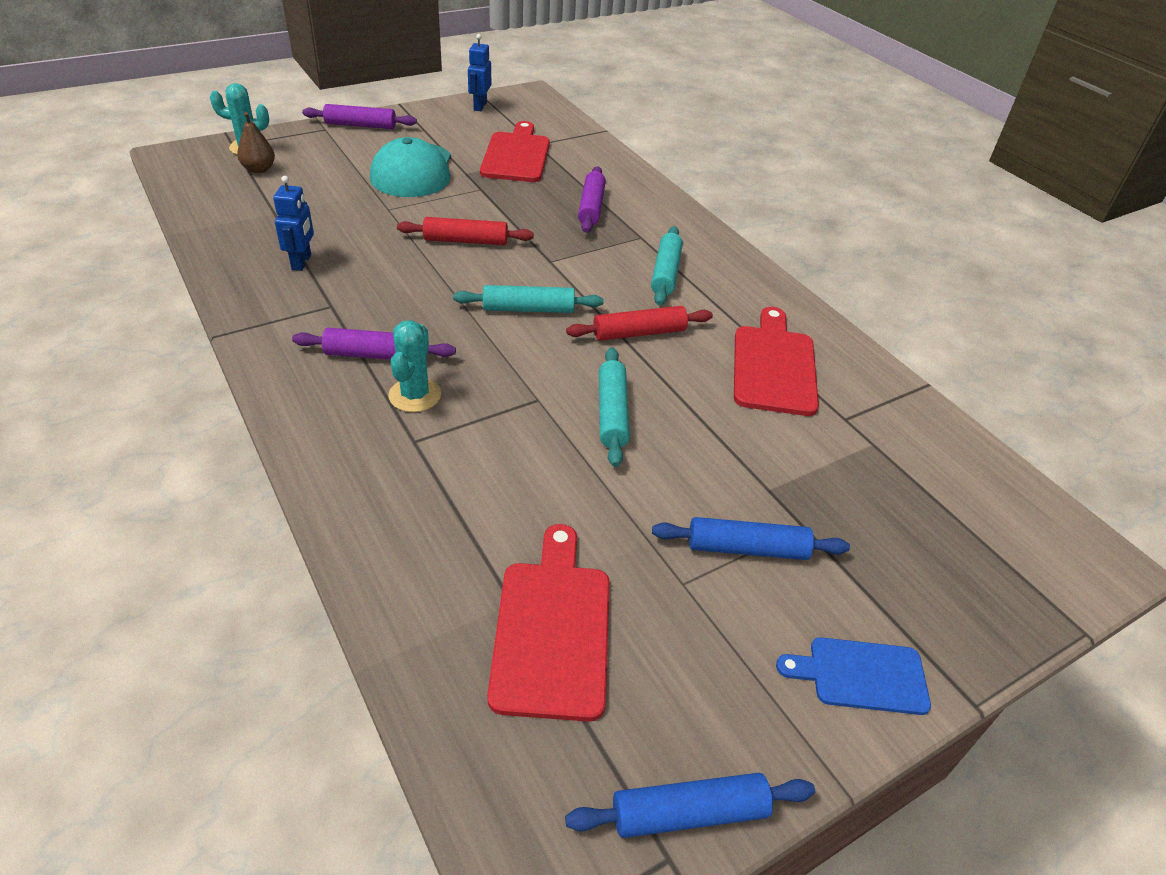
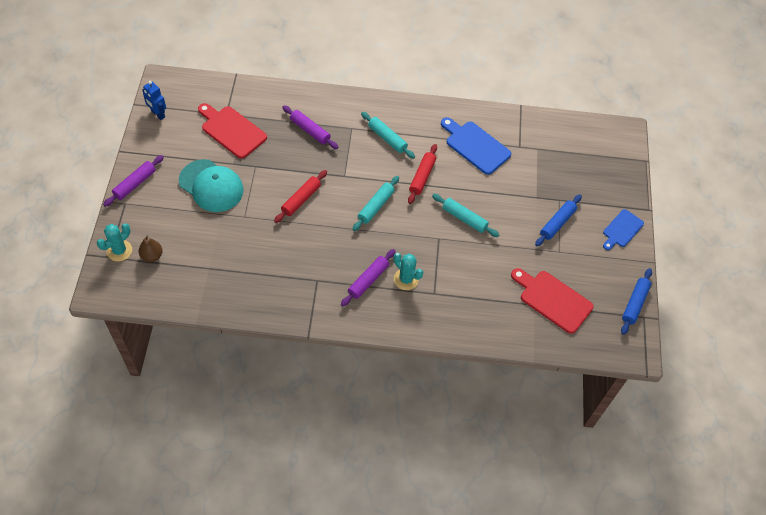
camera: 55 degrees left, 15 degrees up
blue robot [273,176,314,271] -> none
red cutting board [734,307,819,416] -> blue cutting board [441,117,511,175]

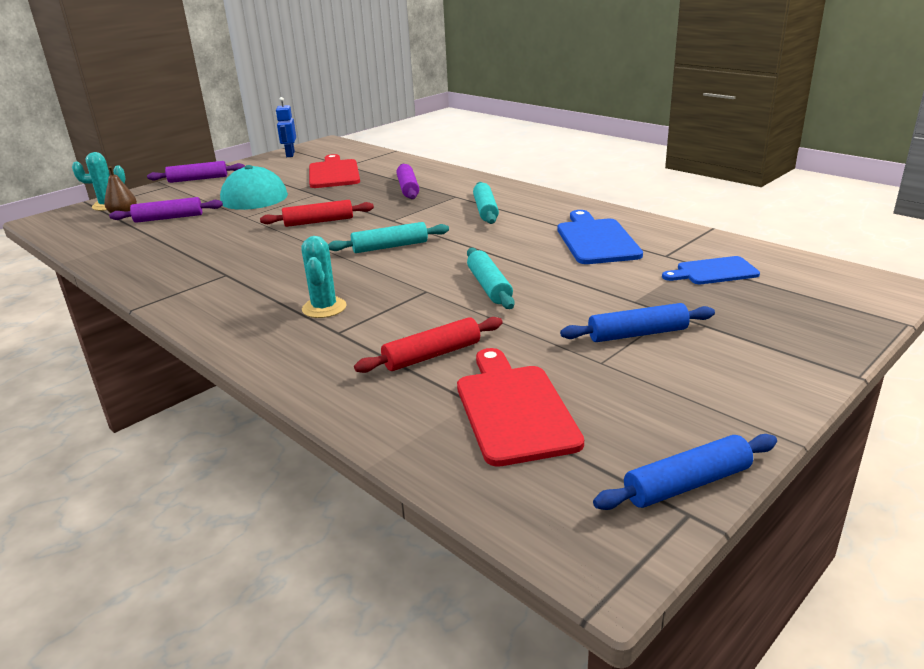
camera: 45 degrees right, 30 degrees down
purple rolling pin [341,249,395,307] -> purple rolling pin moved to [109,197,223,223]
red rolling pin [408,144,437,204] -> red rolling pin moved to [354,317,503,373]
blue cutting board [603,209,644,250] -> blue cutting board moved to [662,256,760,284]

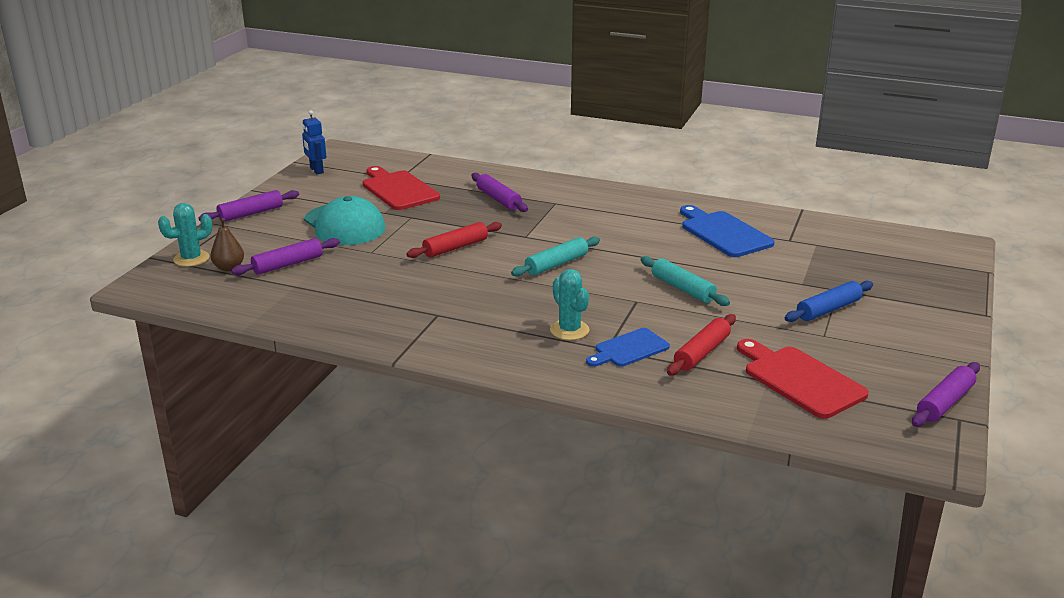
camera: 25 degrees left, 0 degrees up
turquoise rolling pin [473,182,499,224] -> none
blue rolling pin [593,434,777,510] -> purple rolling pin [912,362,980,427]
blue cutting board [662,256,760,284] -> blue cutting board moved to [586,328,670,367]

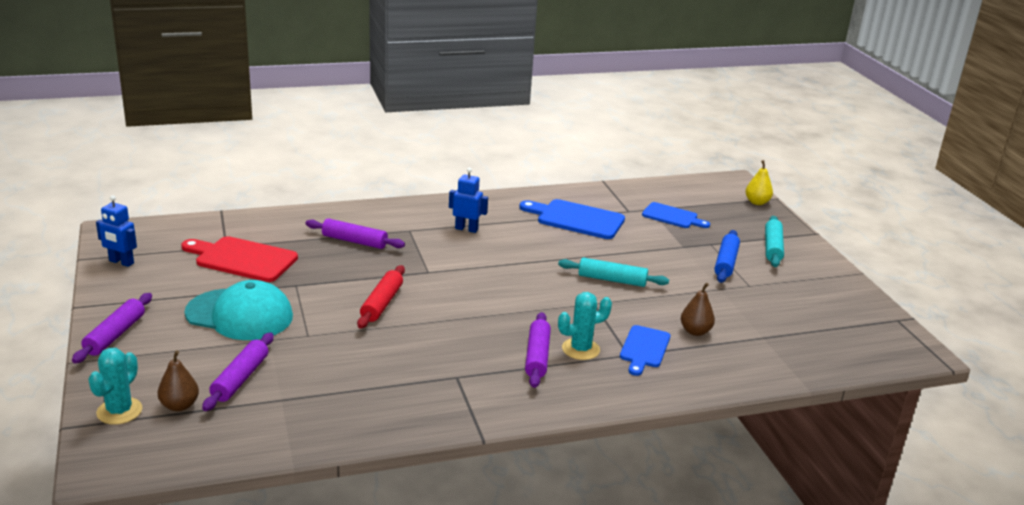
camera: 40 degrees left, 0 degrees up
turquoise rolling pin [511,237,600,277] -> turquoise rolling pin moved to [765,216,784,267]
turquoise cactus [550,269,590,340] -> turquoise cactus turned 45 degrees counterclockwise [558,292,612,360]
red rolling pin [667,314,736,375] -> brown pear [681,283,715,336]
red cutting board [737,339,869,419] -> none
purple rolling pin [912,362,980,427] -> purple rolling pin moved to [525,312,551,388]
none -> blue robot [449,168,488,233]
none -> blue cutting board [642,202,710,228]
none -> yellow pear [746,160,773,205]

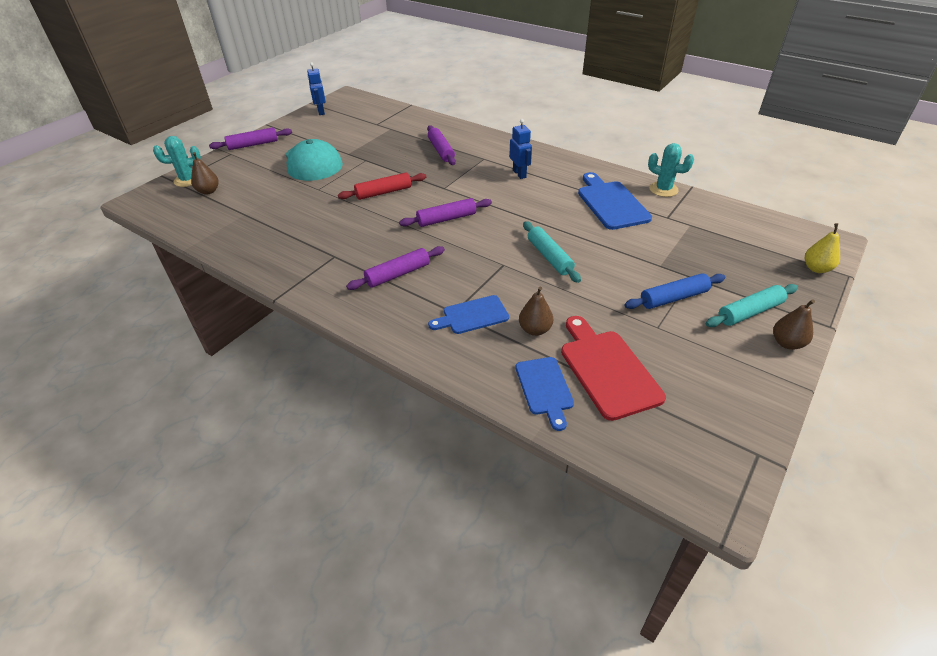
camera: 55 degrees right, 15 degrees up
red cutting board [181,236,298,282] -> red cutting board moved to [561,316,666,421]
purple rolling pin [202,333,274,411] -> purple rolling pin moved to [399,198,492,227]
turquoise cactus [558,292,612,360] -> turquoise cactus moved to [648,143,694,197]
blue cutting board [642,202,710,228] -> blue cutting board moved to [515,357,574,431]
none -> brown pear [773,299,815,350]

